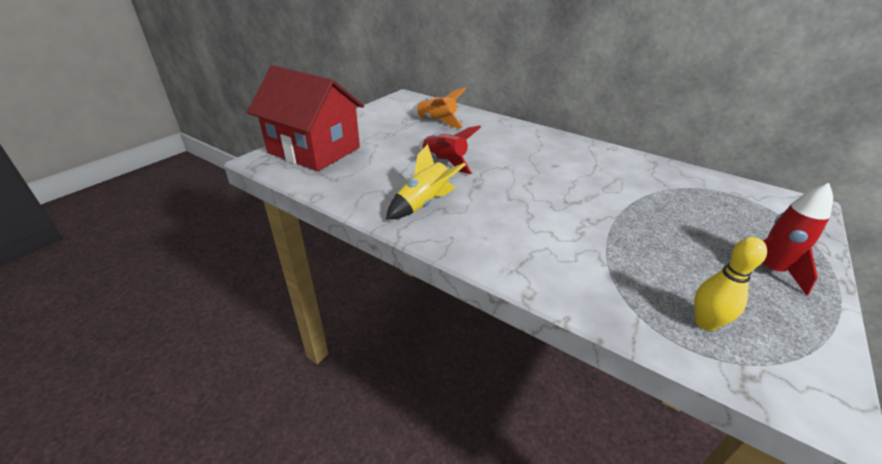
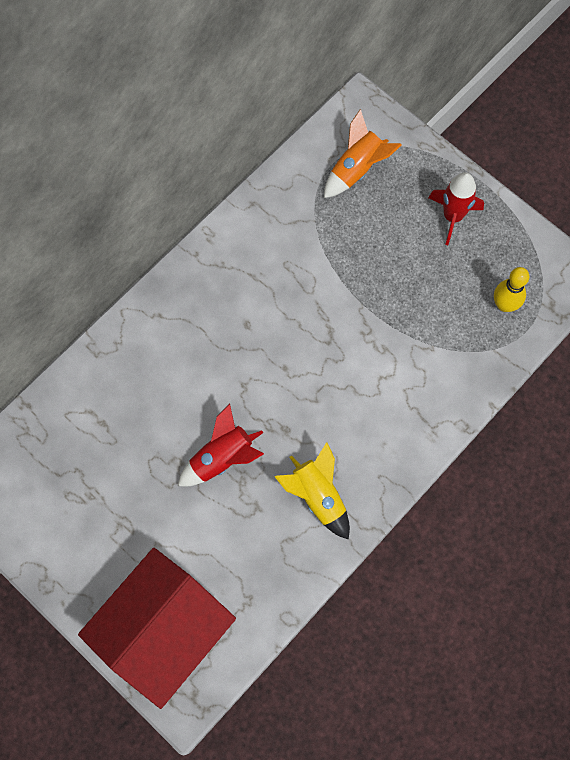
camera: 80 degrees left, 35 degrees up
orange rocket [411,88,466,128] -> orange rocket moved to [324,109,402,198]

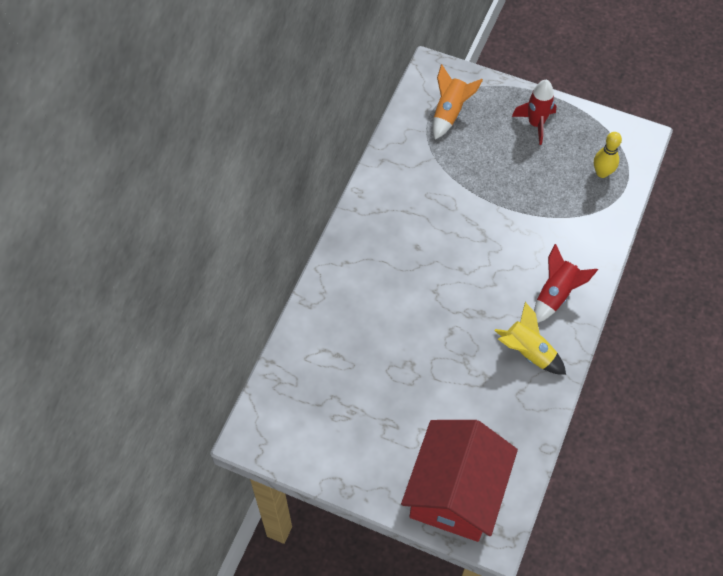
camera: 20 degrees left, 10 degrees down
red rocket [178,403,264,487] -> red rocket moved to [534,244,598,323]

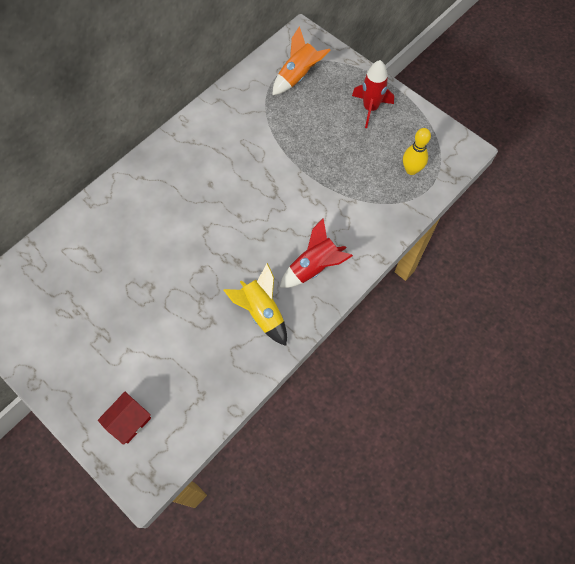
camera: 20 degrees right, 5 degrees up
red house [401,420,518,542] -> red house [98,392,151,445], size x0.41

